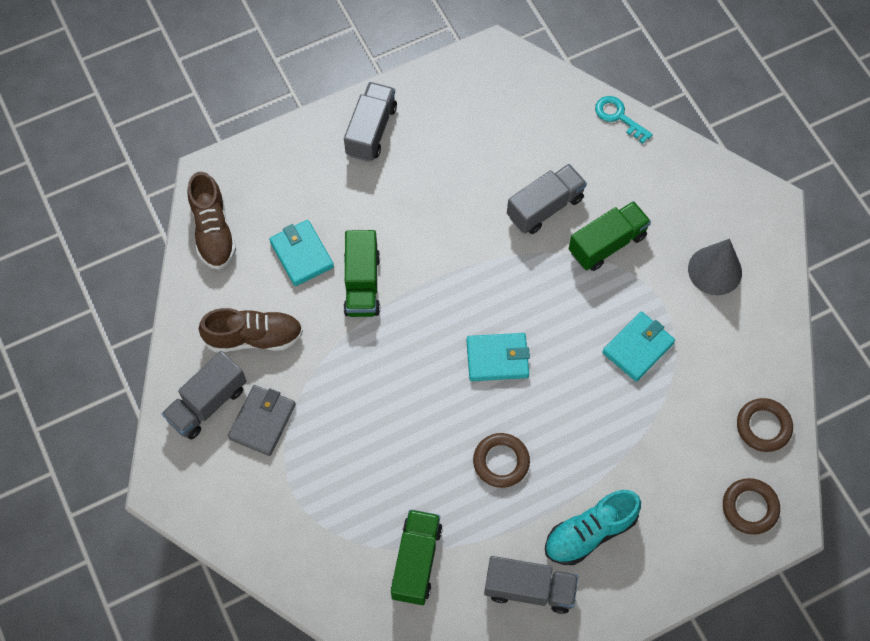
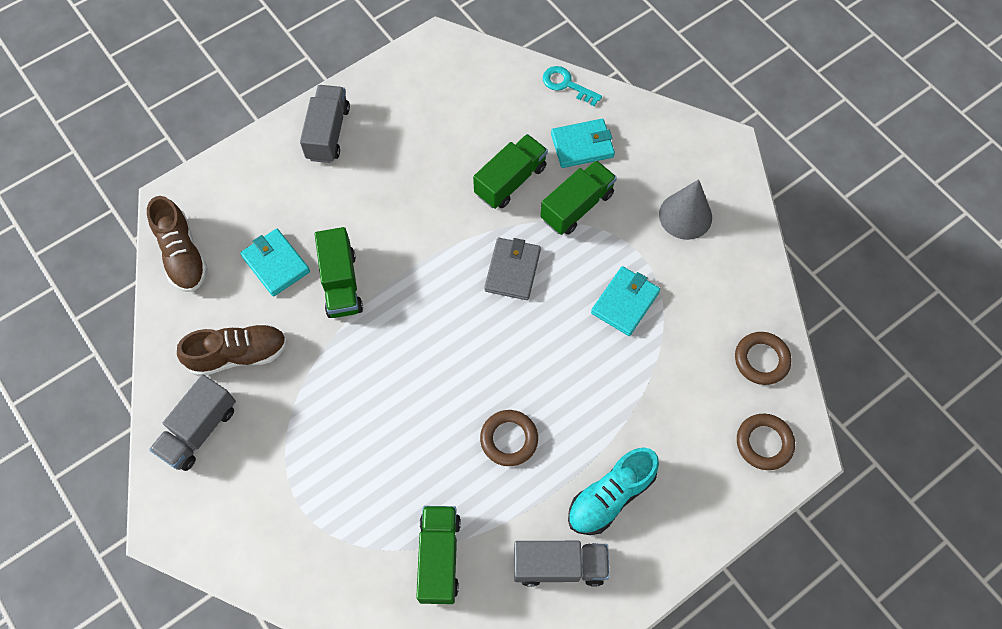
camera: 10 degrees left, 0 degrees up
grey wallet [228,385,296,456] -> grey wallet moved to [484,238,541,300]
turquoise wallet [467,333,530,381] -> turquoise wallet moved to [551,119,615,168]
grey truck [507,164,587,234] -> green truck [473,134,548,209]

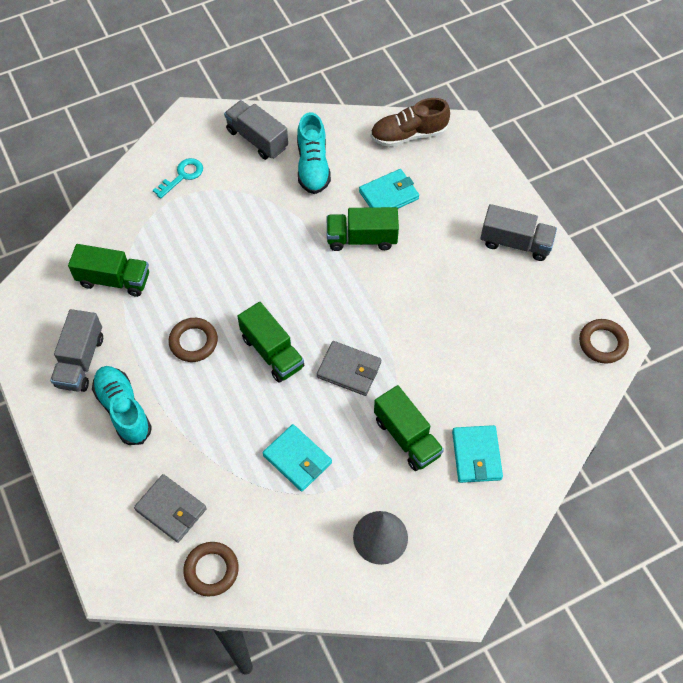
camera: 100 degrees right, 5 degrees down
brown shoe [177,324,287,376] -> turquoise shoe [297,112,331,194]
green truck [473,134,548,209] -> green truck moved to [237,302,304,383]
turquoise key [543,66,602,106] -> turquoise key moved to [153,158,203,199]
brown ring [737,414,795,470] -> brown ring moved to [579,319,629,364]
none -> grey wallet [134,474,207,543]

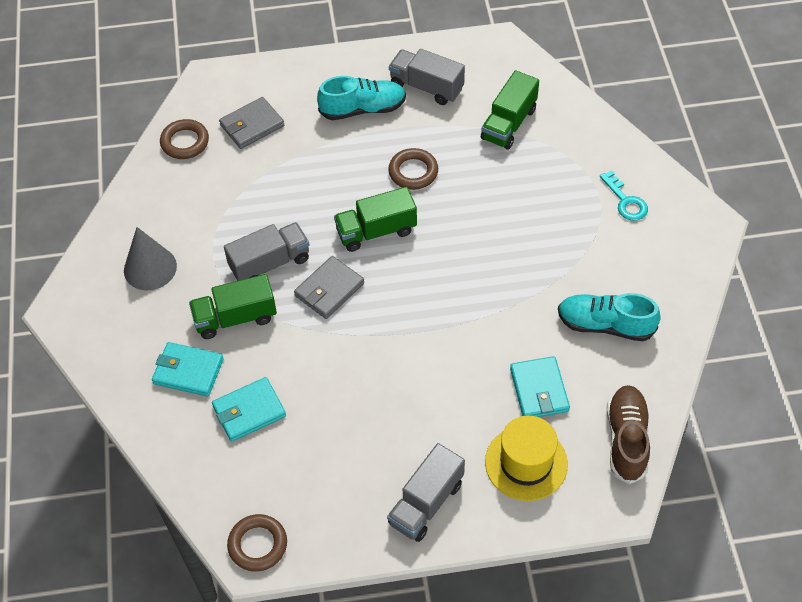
camera: 110 degrees right, 5 degrees down
grey truck [224,100,288,160] -> grey truck moved to [224,222,309,281]
turquoise wallet [262,424,332,492] -> turquoise wallet moved to [212,377,286,442]
green truck [327,207,399,251] -> none
none -> yellow hat [485,416,568,501]

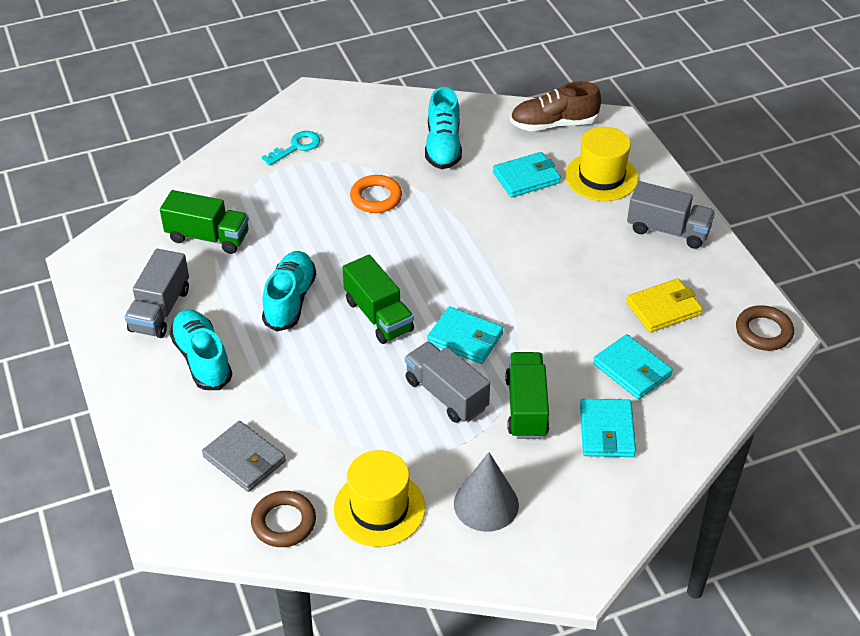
camera: 105 degrees left, 10 degrees down
green truck [189,274,277,339] -> green truck turned 150 degrees counterclockwise [505,352,549,439]
grey wallet [294,256,364,319] -> turquoise wallet [427,306,503,364]
brown ring [388,148,438,190] -> turquoise shoe [262,251,316,332]
none -> yellow hat [334,450,425,547]
none -> orange ring [350,175,402,213]
none -> yellow wallet [626,278,703,333]

